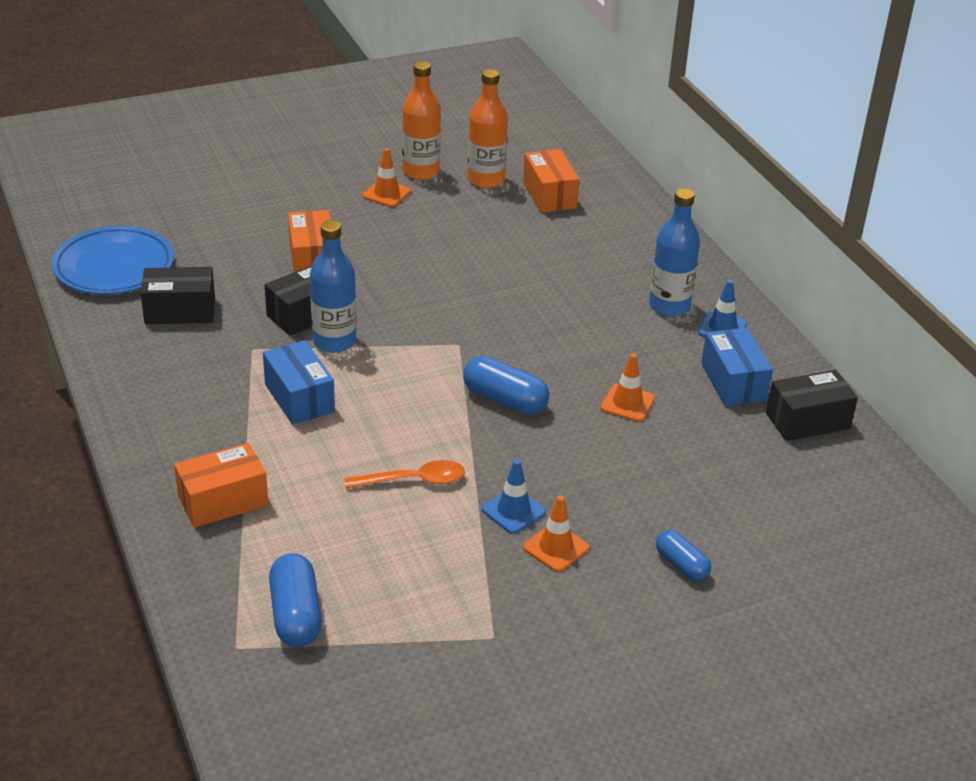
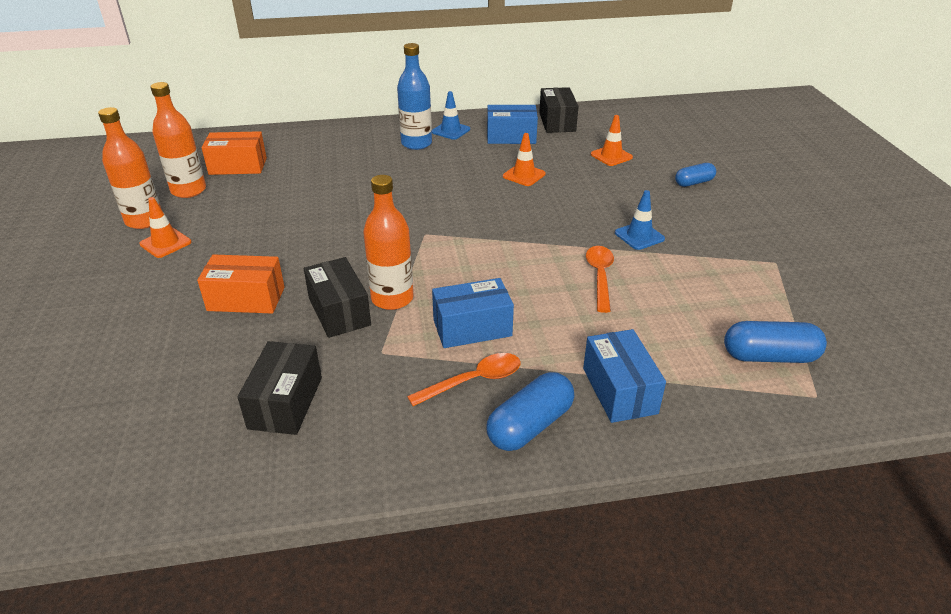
camera: 75 degrees left, 0 degrees up
blue plate [52,226,174,295] -> none
orange box [174,443,269,528] -> blue box [583,329,666,423]
blue bottle [310,220,356,353] -> orange bottle [363,175,414,310]
blue capsule [463,356,549,415] -> blue capsule moved to [486,372,574,451]
orange traffic cone [523,496,589,572] -> orange traffic cone moved to [591,115,633,166]
none -> orange spoon [407,353,521,406]

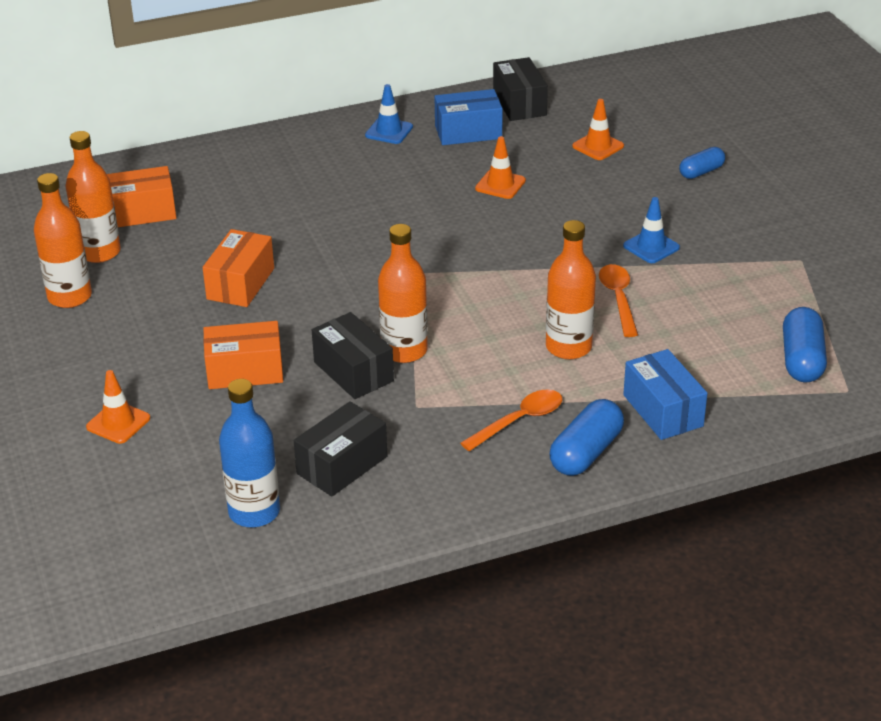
camera: 10 degrees left, 0 degrees up
orange traffic cone [139,197,191,258] -> orange traffic cone moved to [86,370,150,444]
black box [237,341,322,435] -> black box turned 45 degrees clockwise [294,401,387,497]
blue bottle [397,43,432,150] -> blue bottle moved to [219,379,280,527]
blue box [432,278,514,348] -> none
blue capsule [724,321,827,363] -> blue capsule turned 75 degrees counterclockwise [783,307,827,383]
none -> orange box [202,229,274,307]
none -> orange bottle [546,220,596,360]

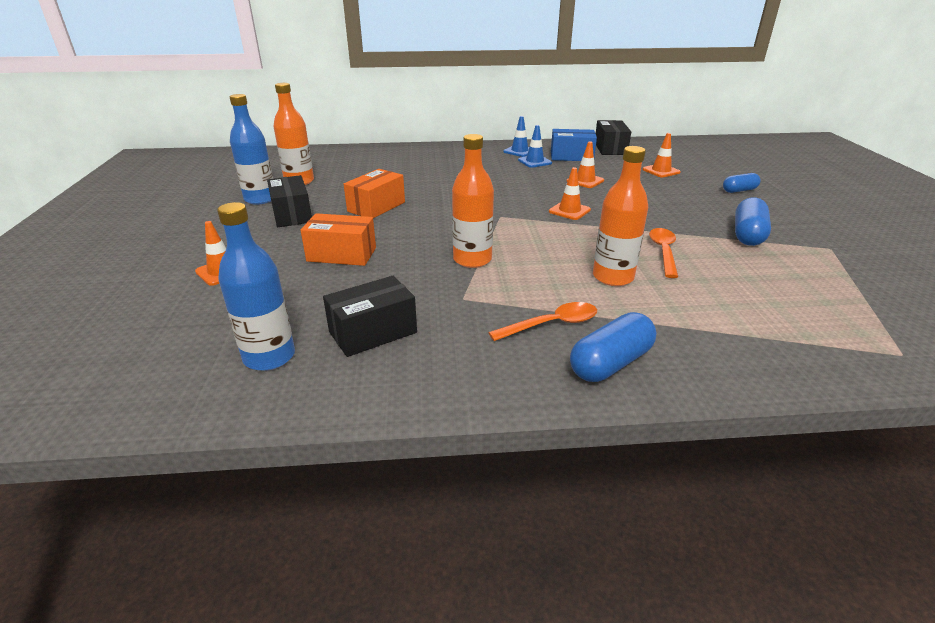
camera: 15 degrees right, 5 degrees down
orange bottle [34,173,92,308] -> blue bottle [230,94,273,205]
orange box [107,166,176,227] -> none
black box [312,312,394,399] -> black box moved to [267,175,312,227]
blue traffic cone [623,197,680,263] -> blue traffic cone moved to [518,125,552,168]
blue box [623,349,708,440] -> none
blue capsule [783,307,827,383] -> blue capsule moved to [735,197,771,246]
none -> orange traffic cone [549,167,591,220]

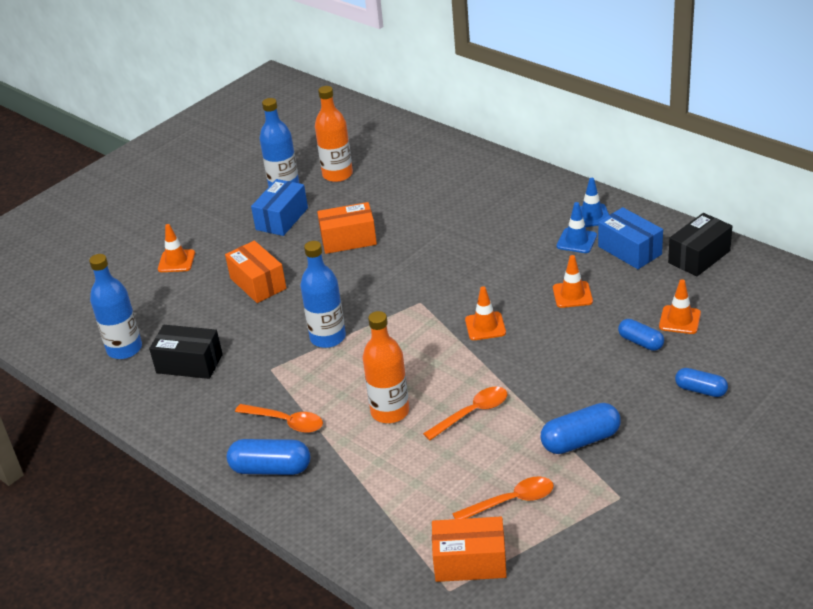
camera: 50 degrees right, 5 degrees up
black box [267,175,312,227] -> blue box [251,179,308,236]
orange bottle [452,134,494,268] -> blue bottle [300,241,346,348]
none -> orange box [432,517,507,582]
none -> orange spoon [452,476,554,519]
none -> blue capsule [618,319,664,351]

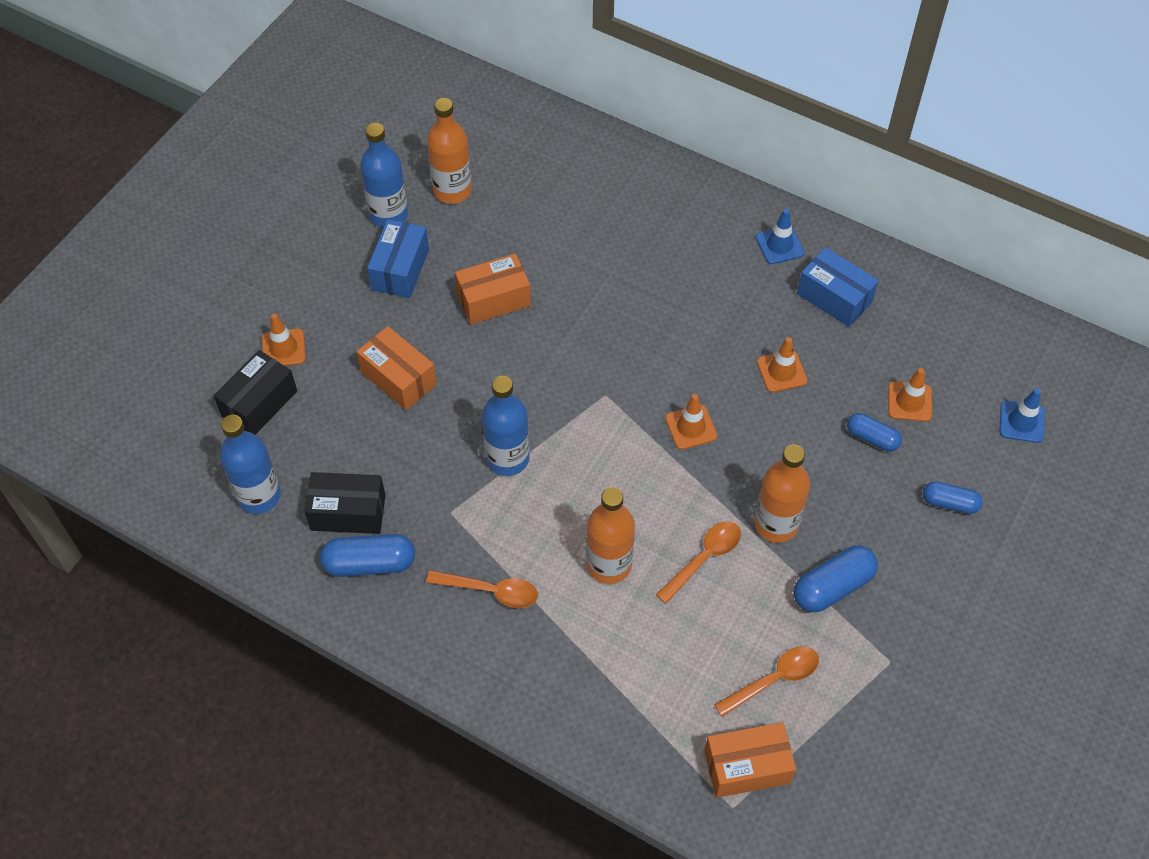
camera: 15 degrees left, 20 degrees up
blue capsule [227,439,310,475] -> blue capsule moved to [320,534,415,577]
blue traffic cone [557,202,597,253] -> blue traffic cone moved to [999,388,1045,443]
black box [668,213,732,276] -> black box moved to [213,350,297,435]
none -> orange bottle [754,444,810,543]

